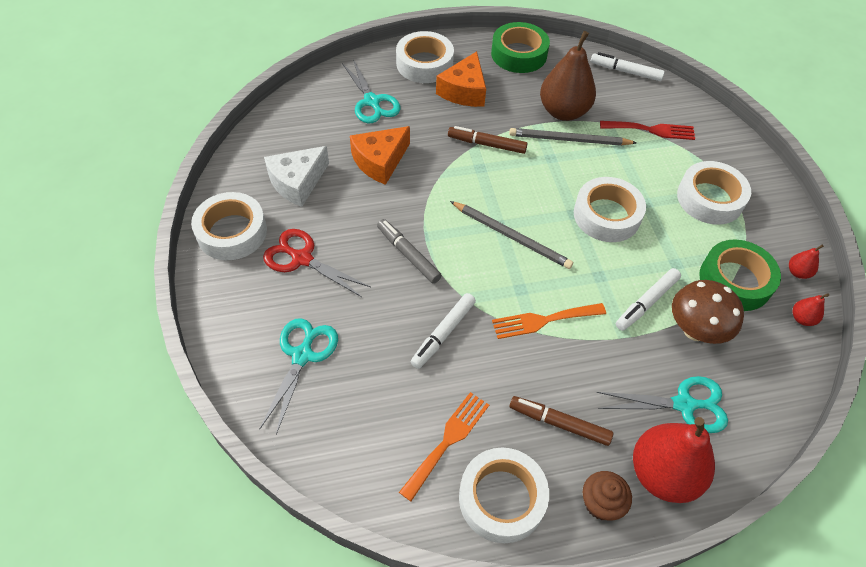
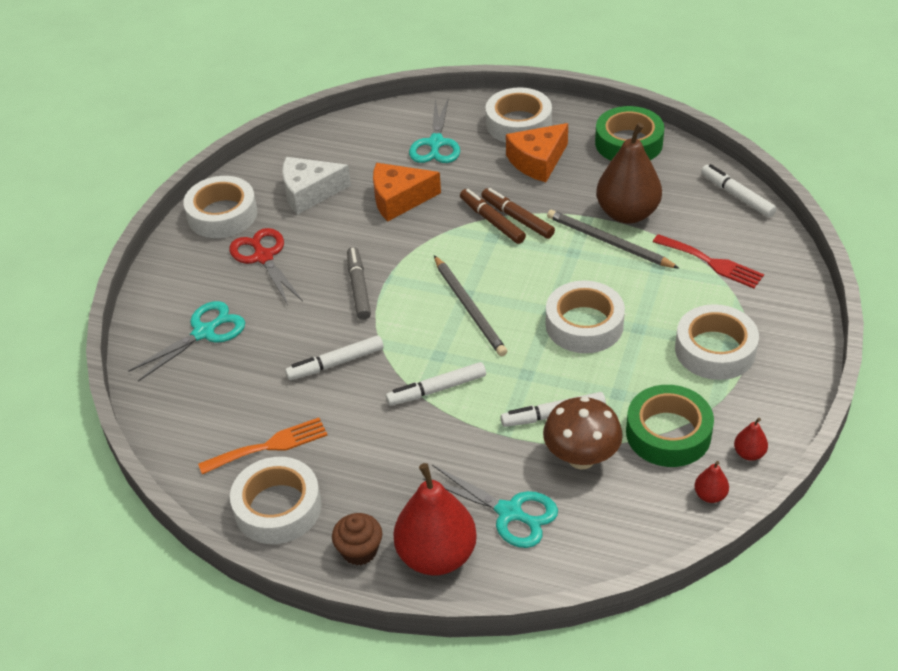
camera: 35 degrees right, 10 degrees down
orange fork [492,303,606,339] -> white marker [386,362,486,406]
brown marker [509,396,613,446] -> brown marker moved to [460,189,526,244]

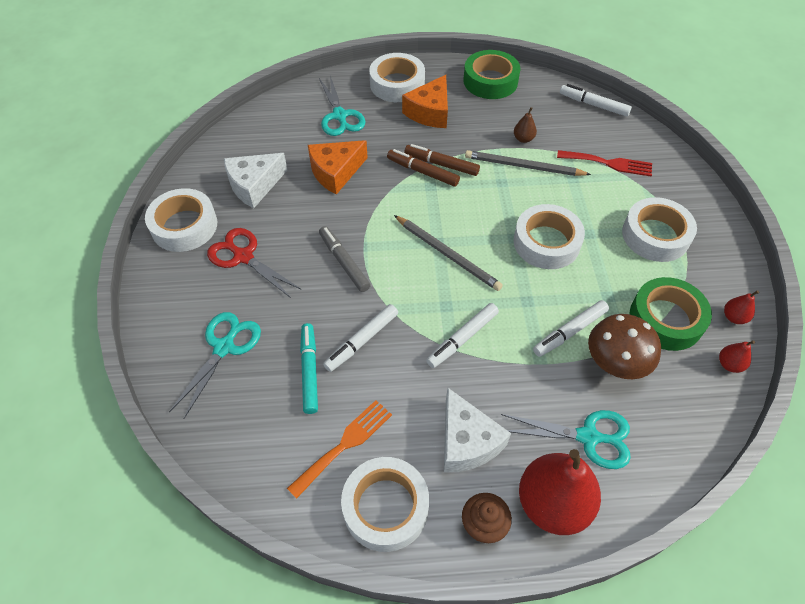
camera: 25 degrees left, 10 degrees up
brown pear [596,123,662,224] -> brown pear [514,107,537,143], size x0.43
none -> turquoise marker [300,323,318,414]
none -> white cheese [444,387,511,473]

